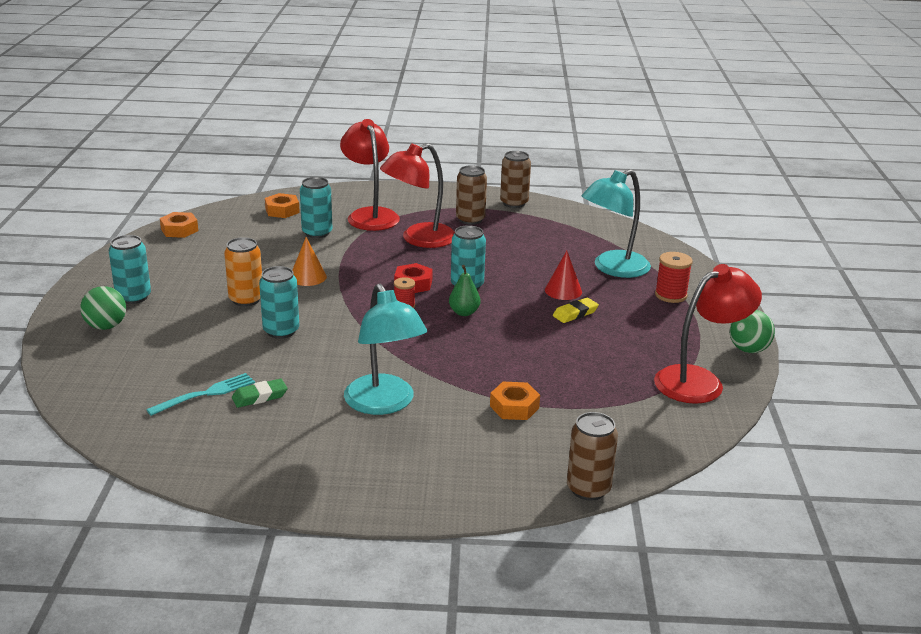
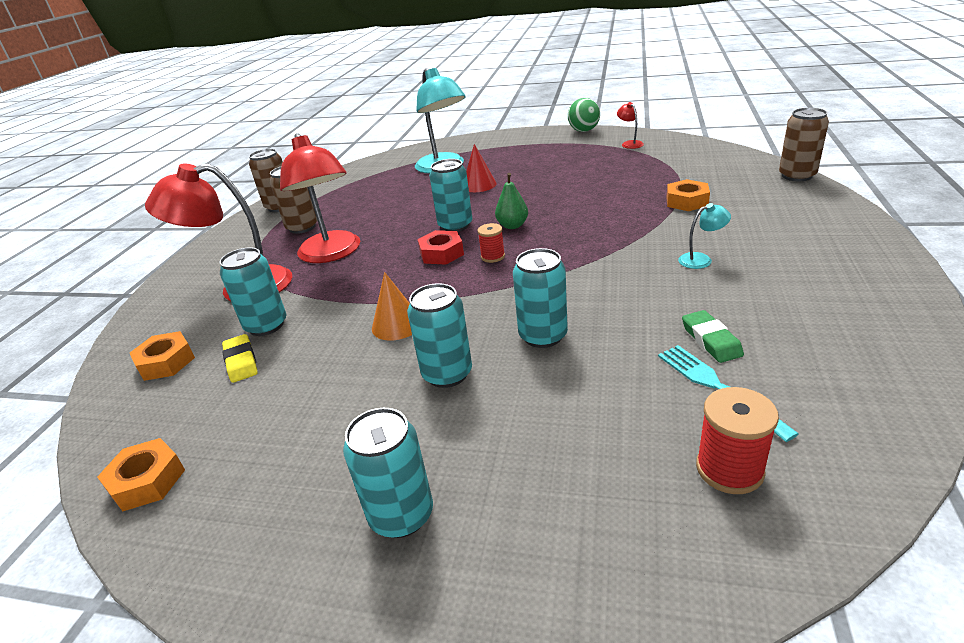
camera: 75 degrees left, 5 degrees up
green ball [80,286,126,330] -> none
orange can [224,237,262,306] -> turquoise can [407,283,472,388]
turquoise lamp [344,284,427,415] -> turquoise lamp [678,203,731,269], size x0.42
yellow eraser [553,298,599,323] -> yellow eraser moved to [222,334,258,383]
red lamp [654,264,762,404] -> red lamp [617,102,644,149], size x0.42
red spool [655,252,693,303] -> red spool moved to [696,387,779,494]

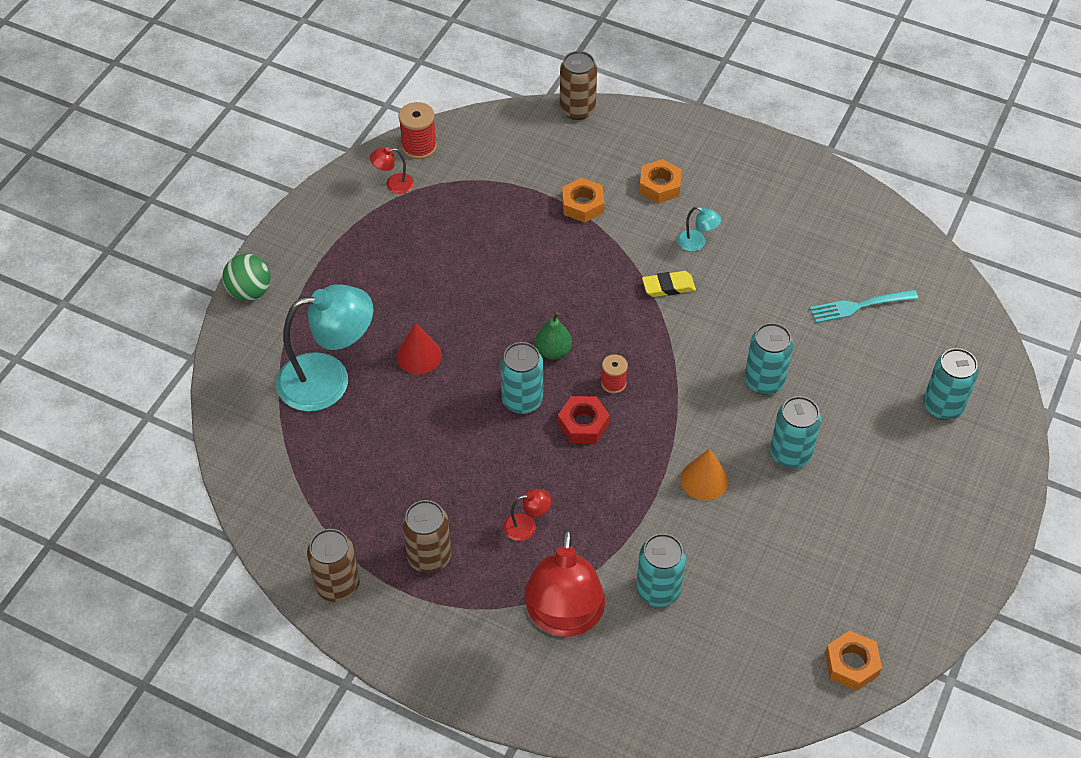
camera: 80 degrees left, 20 degrees up
orange nut [130,331,195,381] -> orange nut moved to [639,159,682,204]
yellow eraser [222,334,258,383] -> yellow eraser moved to [642,271,696,297]
red lamp [280,133,360,263] -> red lamp [504,489,551,541], size x0.42
turquoise can [343,408,433,538] -> turquoise can moved to [924,348,979,420]
green ball [568,98,600,132] -> green ball moved to [222,254,271,301]
turquoise lamp [678,203,731,269] -> turquoise lamp turned 120 degrees clockwise [677,207,722,252]
green eraser [682,310,744,363] -> none
red spool [696,387,779,494] -> red spool moved to [398,102,437,159]

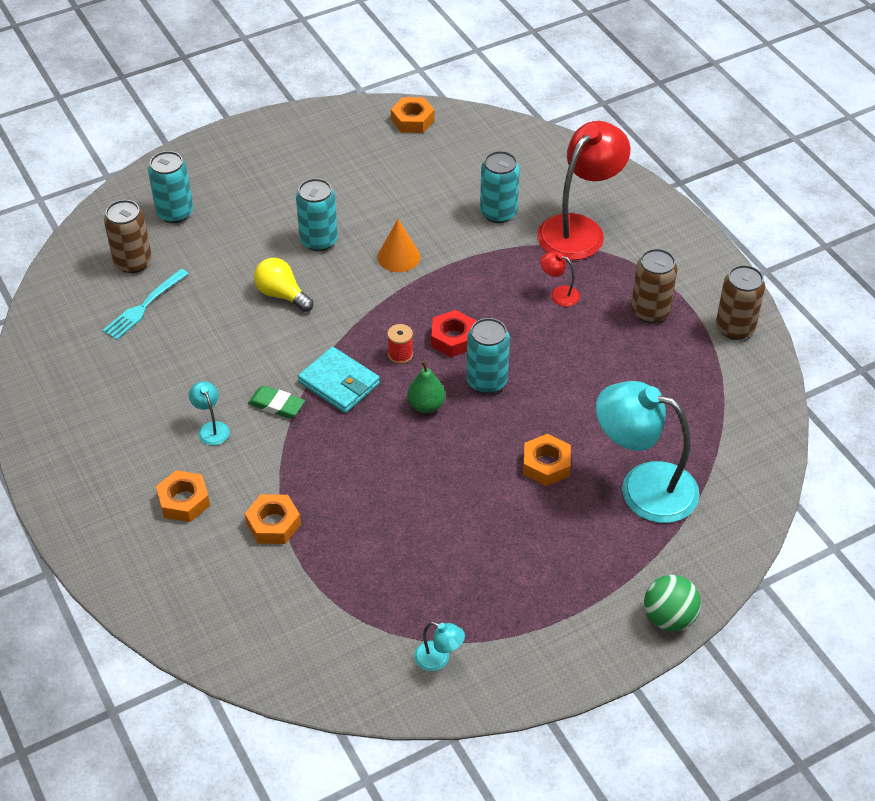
camera: 145 degrees left, 5 degrees down
red lamp [370,147,414,194] -> turquoise lamp [414,622,465,671]
red cone [396,322,442,374] -> orange nut [523,434,571,486]
red spool [398,102,437,159] -> none
brown can [560,51,597,120] -> brown can moved to [104,200,152,273]
yellow eraser [642,271,696,297] -> green eraser [248,386,305,419]
turquoise can [745,323,793,395] -> yellow light bulb [254,258,314,312]
turquoise fork [810,290,918,323] -> turquoise fork turned 105 degrees clockwise [102,269,189,340]
none -> turquoise wallet [298,347,380,413]

